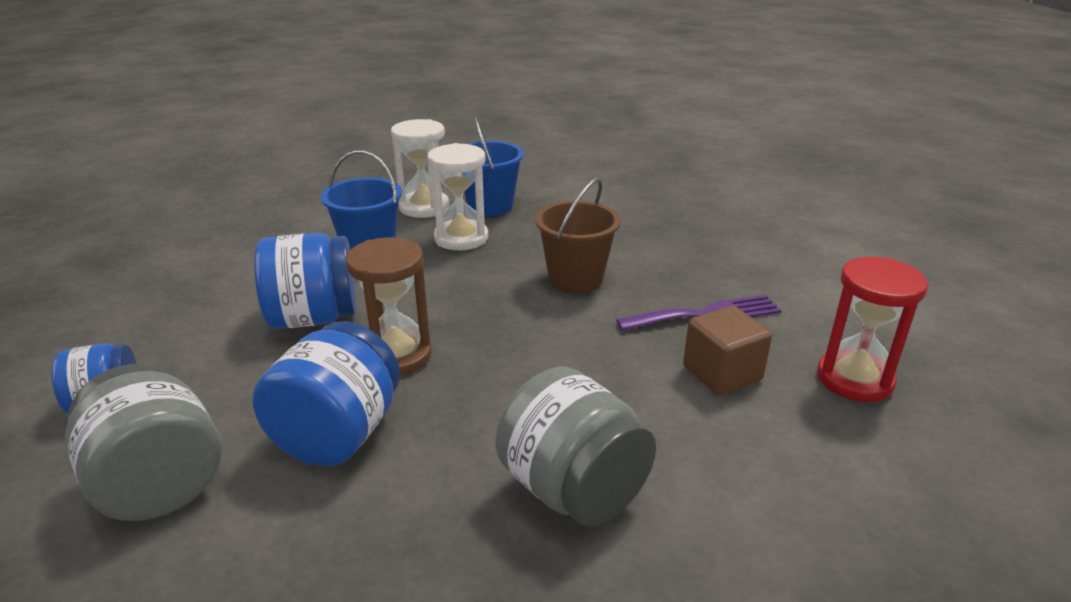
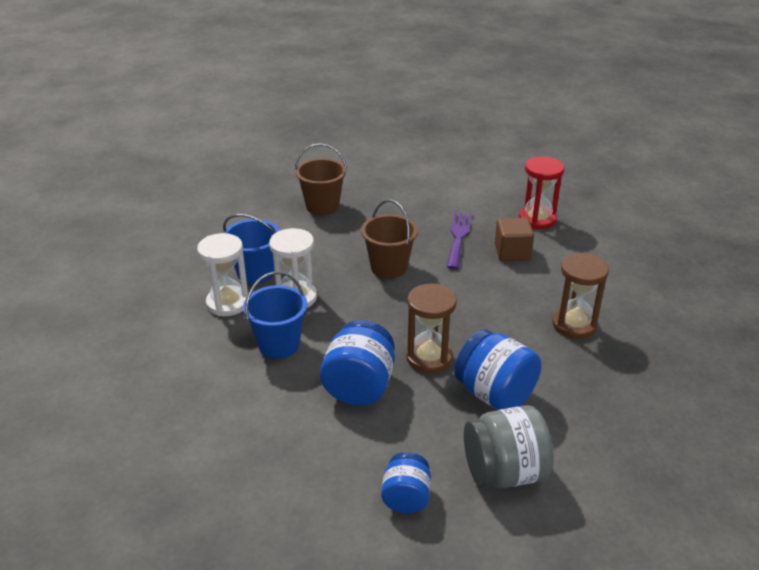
camera: 65 degrees left, 5 degrees up
grey jar [495,367,656,527] -> brown hourglass [552,253,609,339]
none -> brown bucket [295,143,347,215]

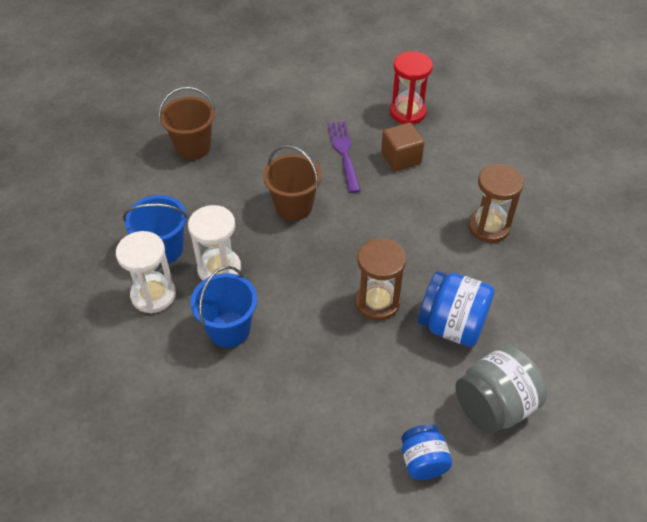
camera: 20 degrees left, 15 degrees up
blue jar [320,320,395,405] -> none

